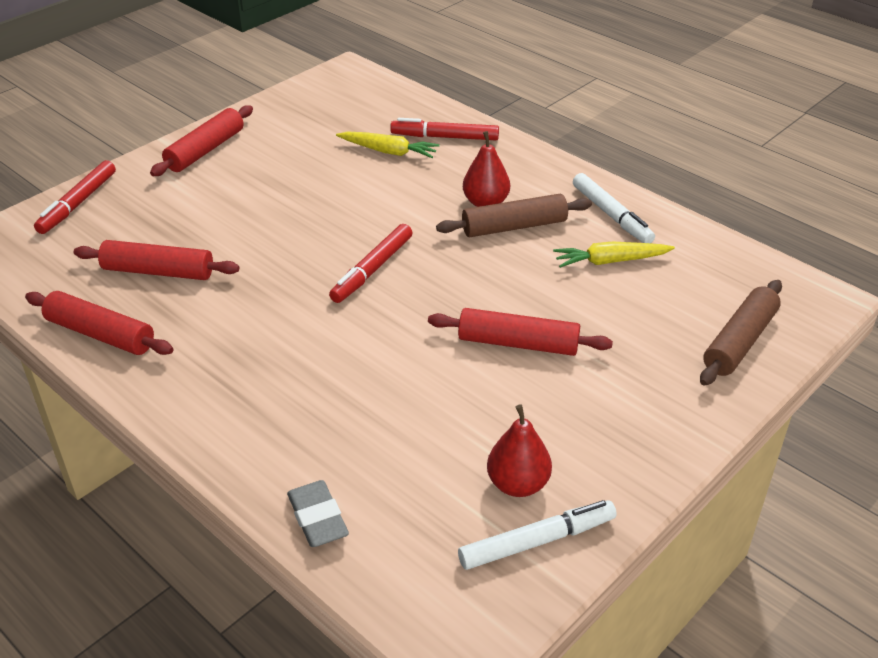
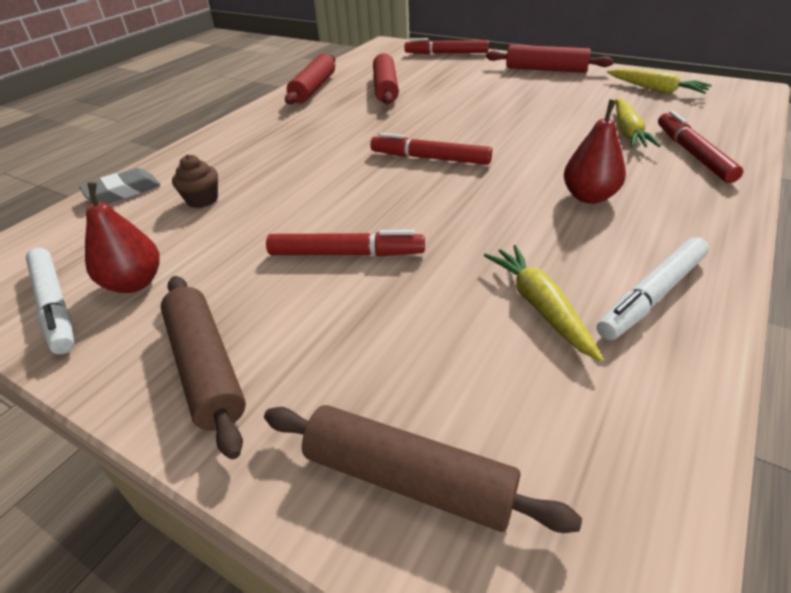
camera: 80 degrees right, 0 degrees up
red rolling pin [428,308,613,356] -> red marker [266,230,425,256]
brown rolling pin [436,194,592,237] -> brown rolling pin moved to [161,276,246,459]
none -> brown cupcake [172,154,218,208]
none -> yellow carrot [607,69,712,94]

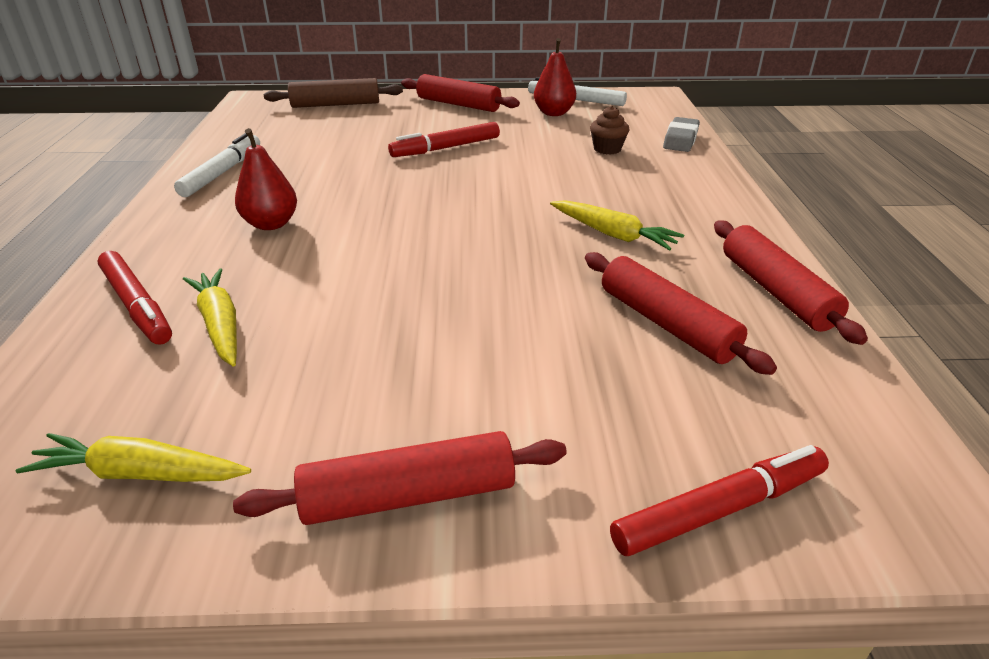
camera: 145 degrees right, 5 degrees down
brown rolling pin [161,276,246,459] -> red rolling pin [401,74,520,112]
red marker [370,133,492,165] -> none
yellow carrot [484,245,603,361] -> yellow carrot moved to [550,200,684,251]

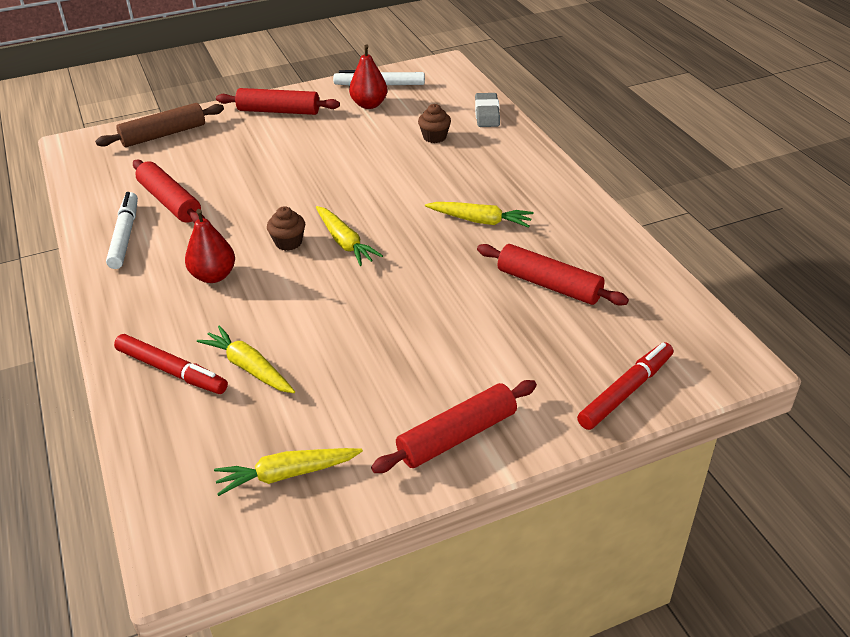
camera: 20 degrees left, 5 degrees up
red marker [388,122,500,157] -> none
red rolling pin [714,221,868,345] -> red rolling pin moved to [133,159,205,224]
none -> brown cupcake [267,206,305,251]
none -> yellow carrot [316,206,383,266]

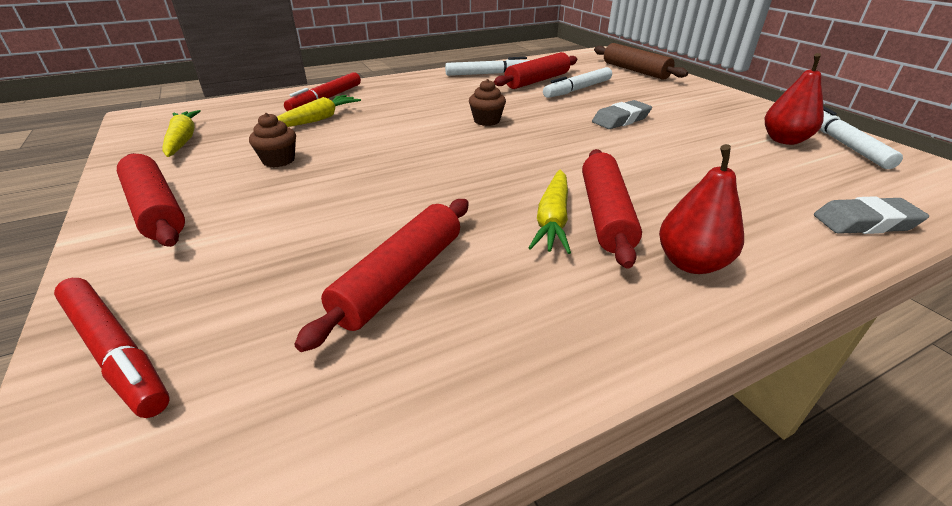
camera: 85 degrees right, 5 degrees down
red pear [185,209,235,283] -> red pear moved to [659,144,744,274]
red rolling pin [216,88,340,115] -> red rolling pin moved to [582,149,642,269]
yellow carrot [316,206,383,266] -> none
brown cupcake [418,104,451,143] -> brown cupcake moved to [249,113,296,167]
none -> white marker [543,67,612,98]
none -> grey eraser [592,100,652,129]

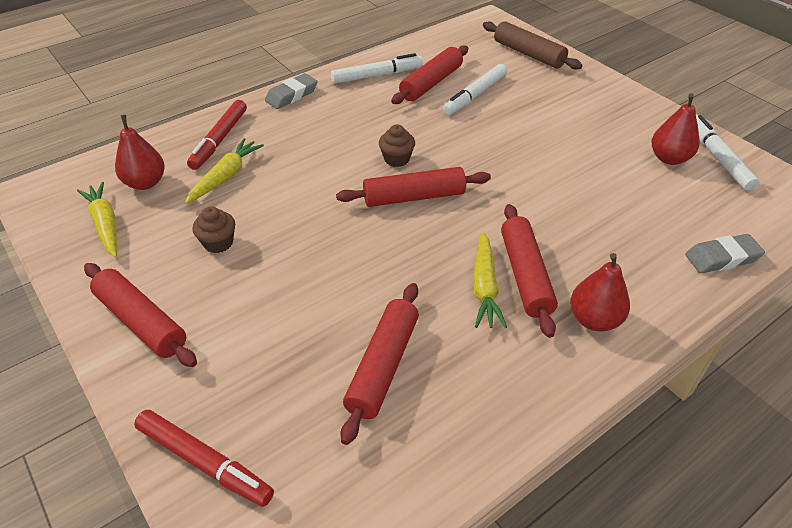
camera: 10 degrees left, 10 degrees up
grey eraser [592,100,652,129] -> grey eraser moved to [265,73,318,109]
none -> red pear [115,115,165,190]
none -> red rolling pin [336,167,491,207]

